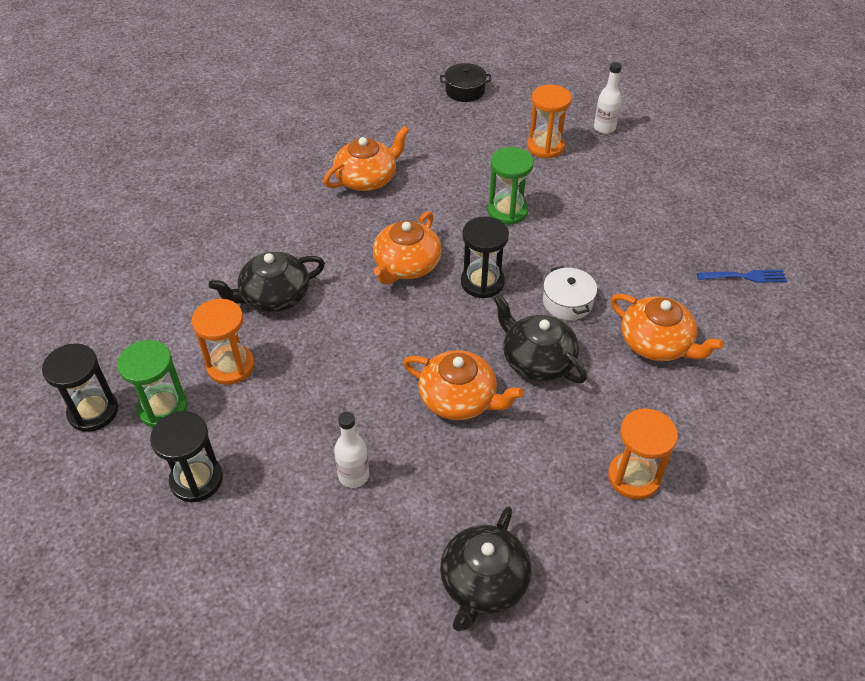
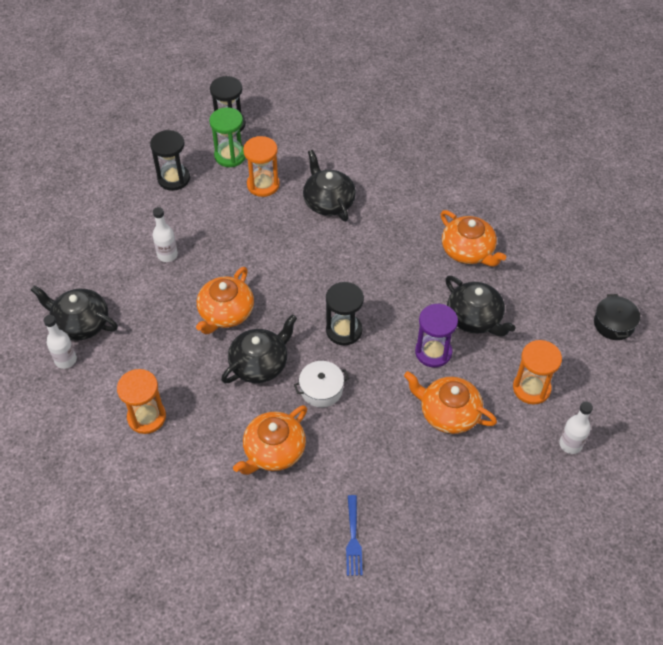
camera: 90 degrees right, 5 degrees up
orange teapot [373,211,442,285] -> orange teapot moved to [404,371,497,434]
green hourglass [488,147,534,225] -> purple hourglass [415,304,458,367]
none -> white bottle [43,315,77,369]
none -> black teapot [445,276,515,337]

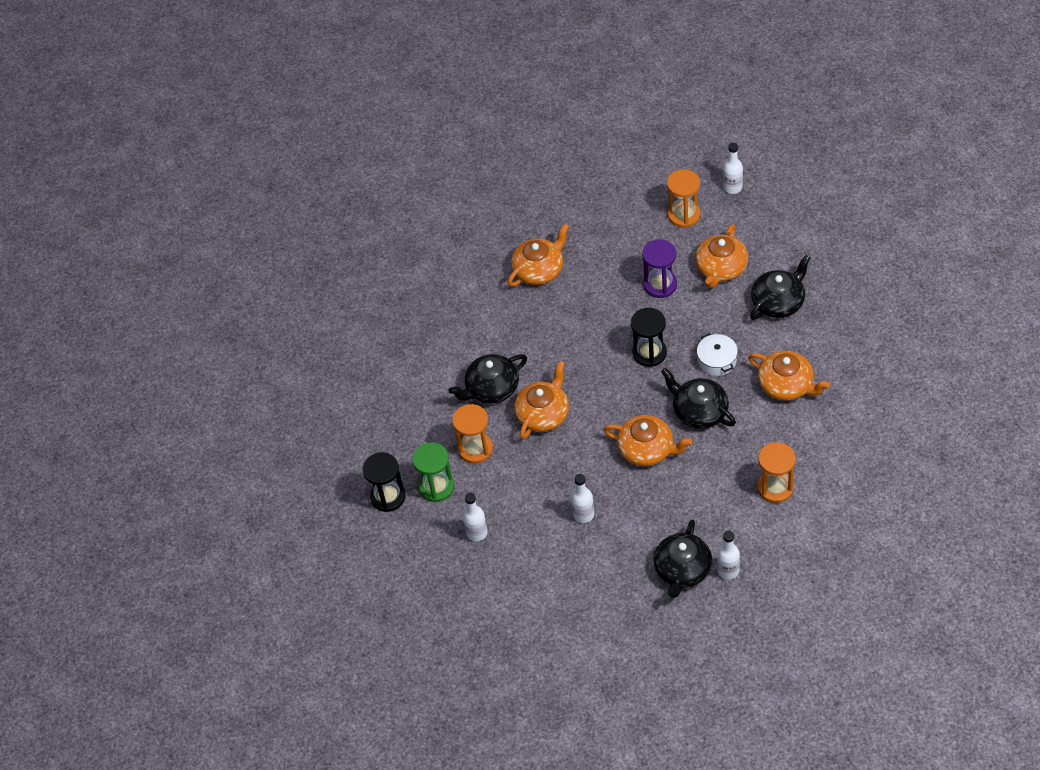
camera: 90 degrees left, 0 degrees up
black hourglass [150,130,190,191] -> white bottle [463,493,488,542]
blue fork [346,495,363,576] -> none
black teapot [445,276,515,337] -> black teapot moved to [750,255,811,320]
black pot [594,294,640,340] -> none
none -> orange teapot [514,361,569,439]

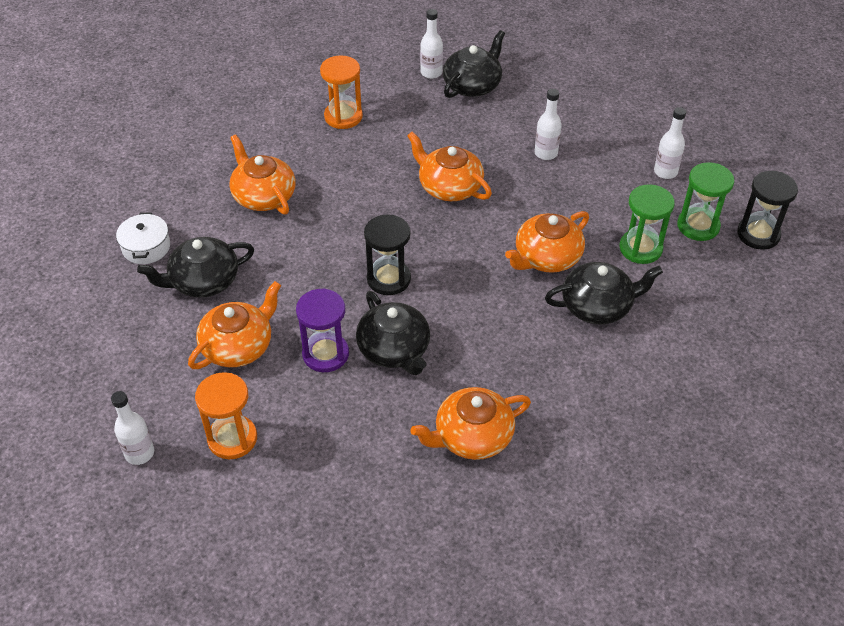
camera: 165 degrees left, 5 degrees down
orange hourglass [452,404,493,464] -> green hourglass [620,184,675,264]
black teapot [661,368,736,429] -> black teapot moved to [356,291,430,375]
white pot [697,333,738,376] -> white pot moved to [116,212,170,264]

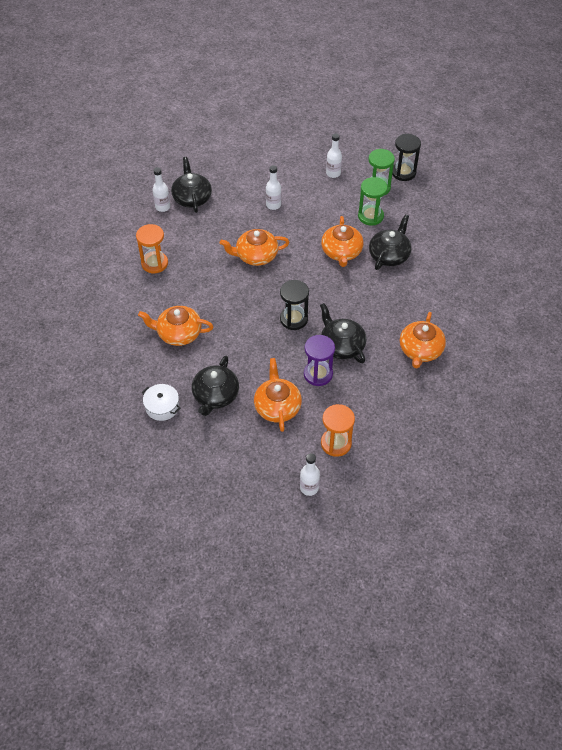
camera: 50 degrees left, 5 degrees up
black teapot [356,291,430,375] -> black teapot turned 135 degrees counterclockwise [320,303,366,363]

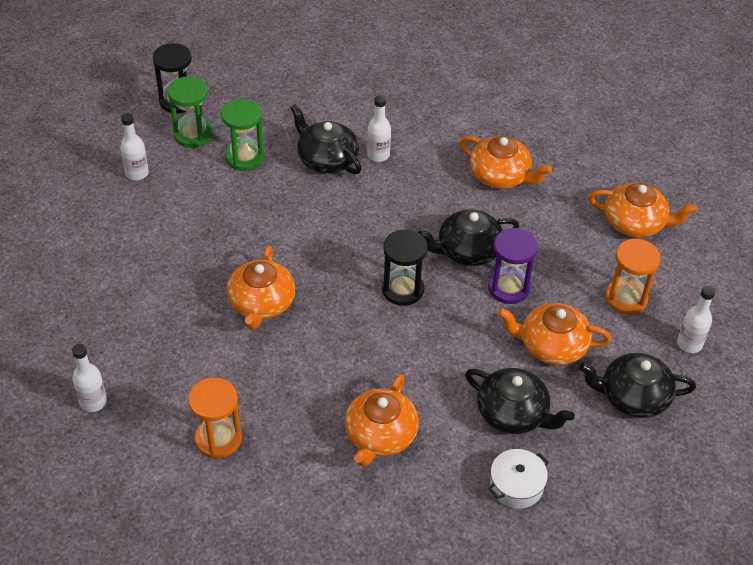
camera: 75 degrees left, 5 degrees down
black teapot [171,157,212,213] -> black teapot moved to [579,353,696,418]
white bottle [266,165,281,210] -> white bottle moved to [367,95,391,162]
orange teapot [321,216,364,267] -> orange teapot moved to [589,183,697,238]

